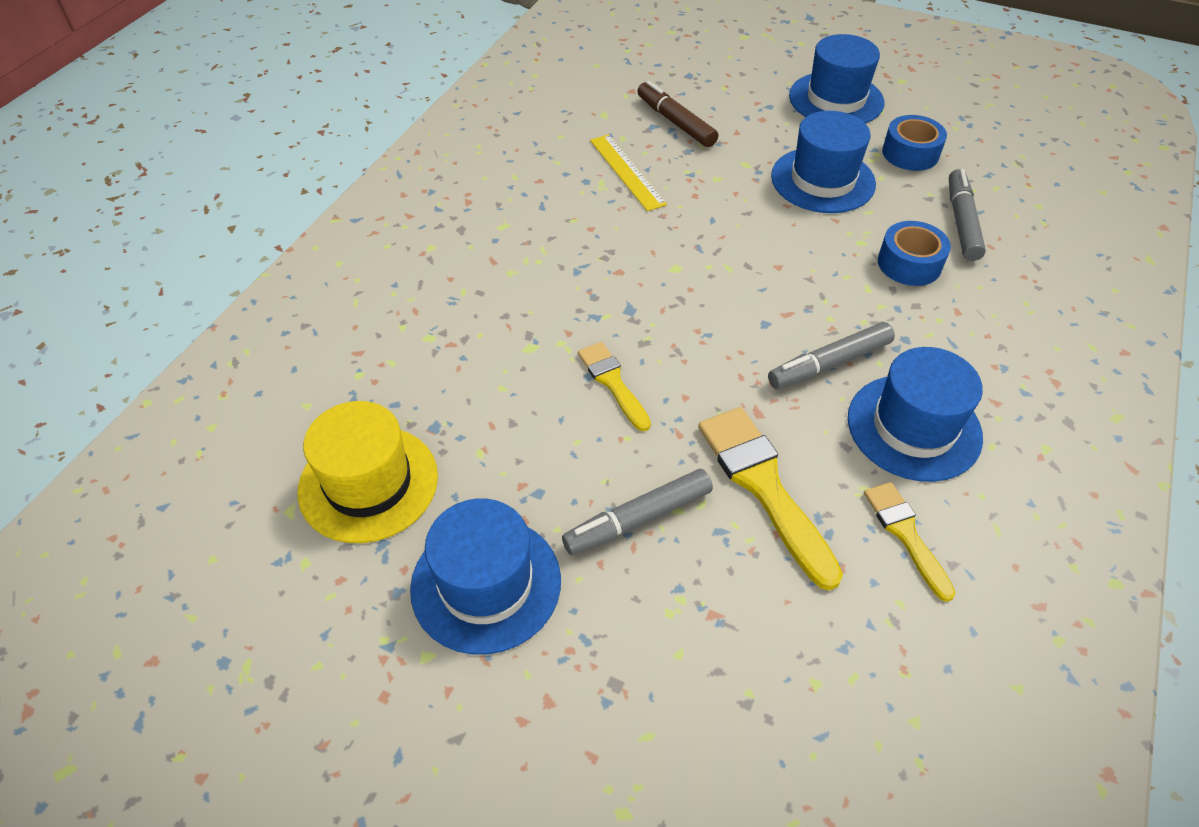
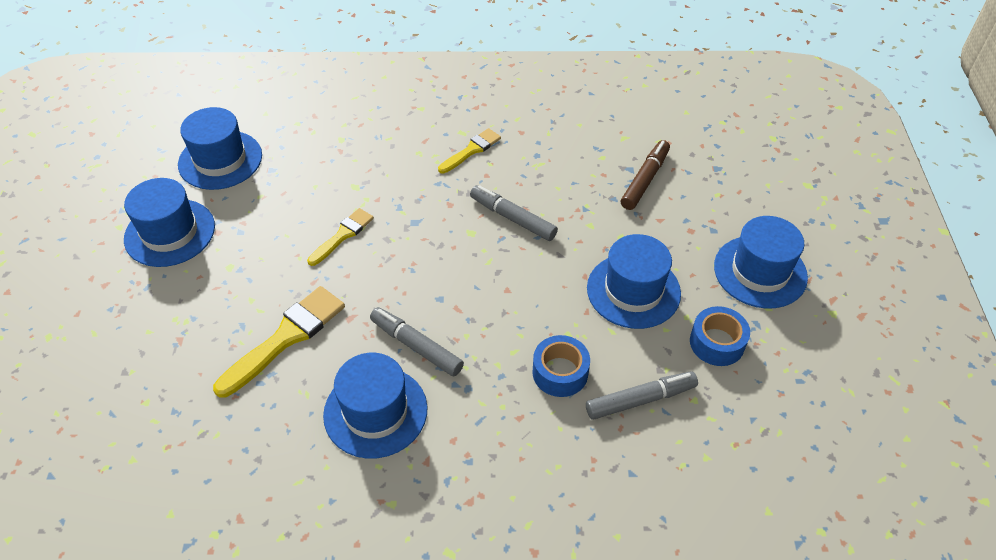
camera: 65 degrees right, 0 degrees up
yellow hat [297,401,438,543] -> blue hat [178,107,262,190]
grey marker [562,469,713,555] -> grey marker moved to [470,185,558,241]
yellow ruler [590,134,667,211] -> none
yellow brush [864,482,955,602] -> yellow brush moved to [438,128,501,174]

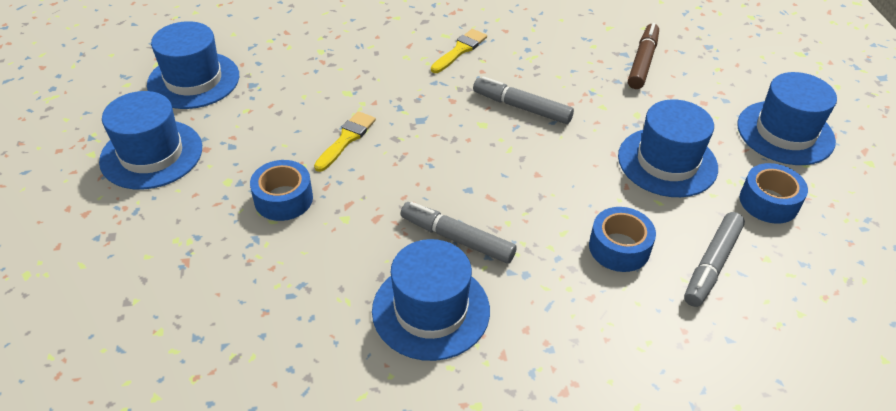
camera: 10 degrees left, 5 degrees down
yellow brush [213,286,345,398] -> none
grey marker [586,371,698,420] -> grey marker turned 150 degrees clockwise [684,212,745,307]
none -> blue tape [250,160,313,221]

